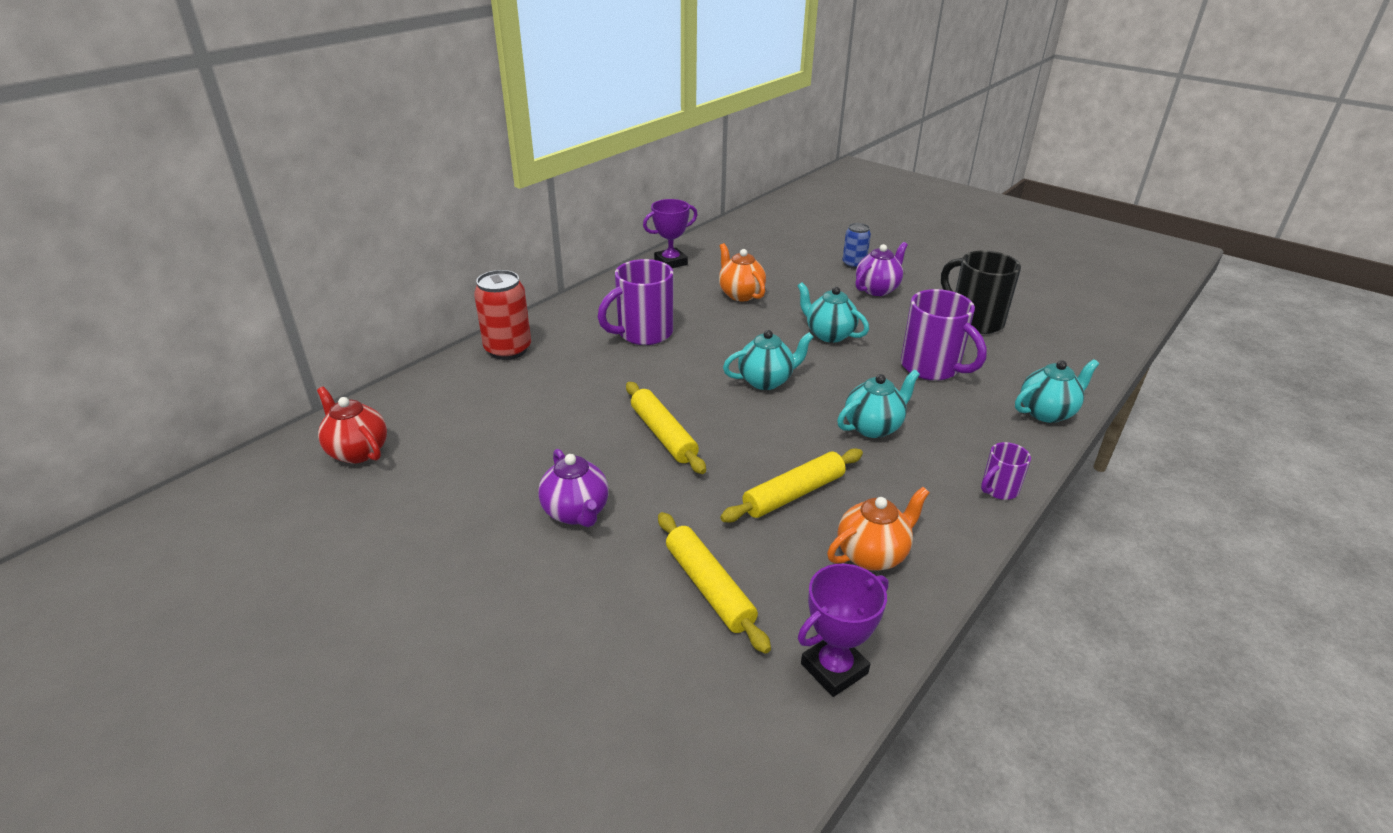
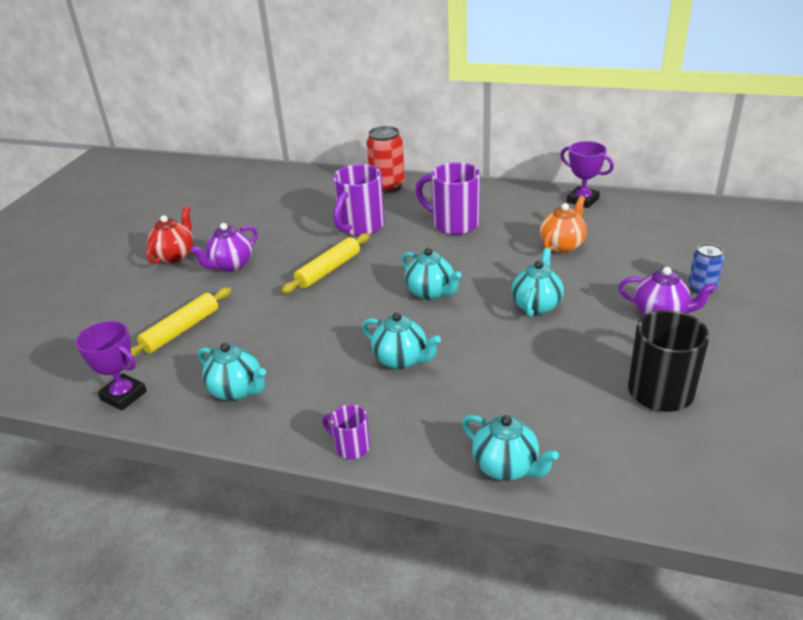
camera: 70 degrees right, 0 degrees up
red teapot [317,386,387,463] -> red teapot moved to [146,206,193,264]
yellow rolling pin [720,448,863,522] -> none
orange teapot [827,487,930,571] -> turquoise teapot [198,343,266,401]
purple mug [901,289,987,381] -> purple mug moved to [333,164,385,236]

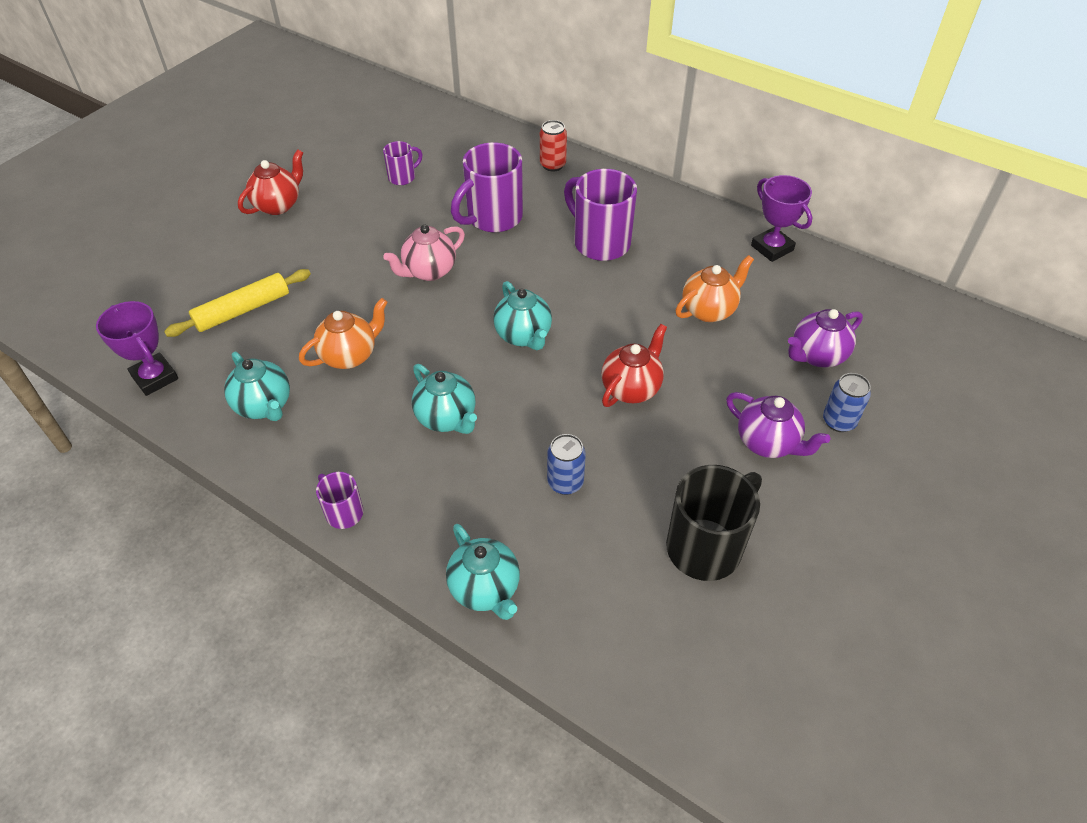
camera: 15 degrees right, 15 degrees up
purple teapot [191,223,258,272] -> purple teapot moved to [788,309,863,367]
yellow rolling pin [281,233,370,294] -> pink teapot [383,224,465,281]
red can [366,126,405,193] -> red can [540,120,567,172], size x0.61
turquoise teapot [511,248,564,317] -> red teapot [601,324,667,407]
none -> orange teapot [299,298,388,369]
none -> purple mug [383,141,422,185]
none -> blue can [547,434,586,495]

